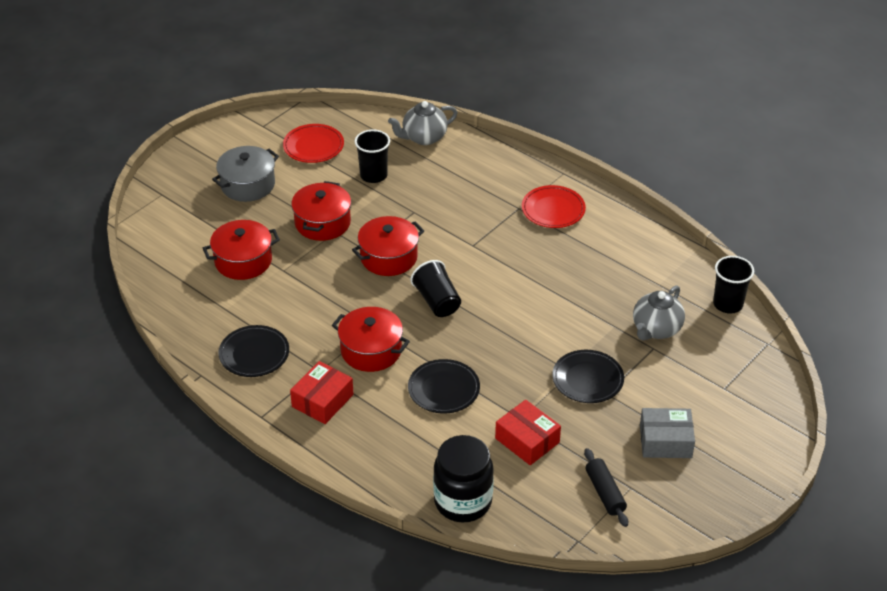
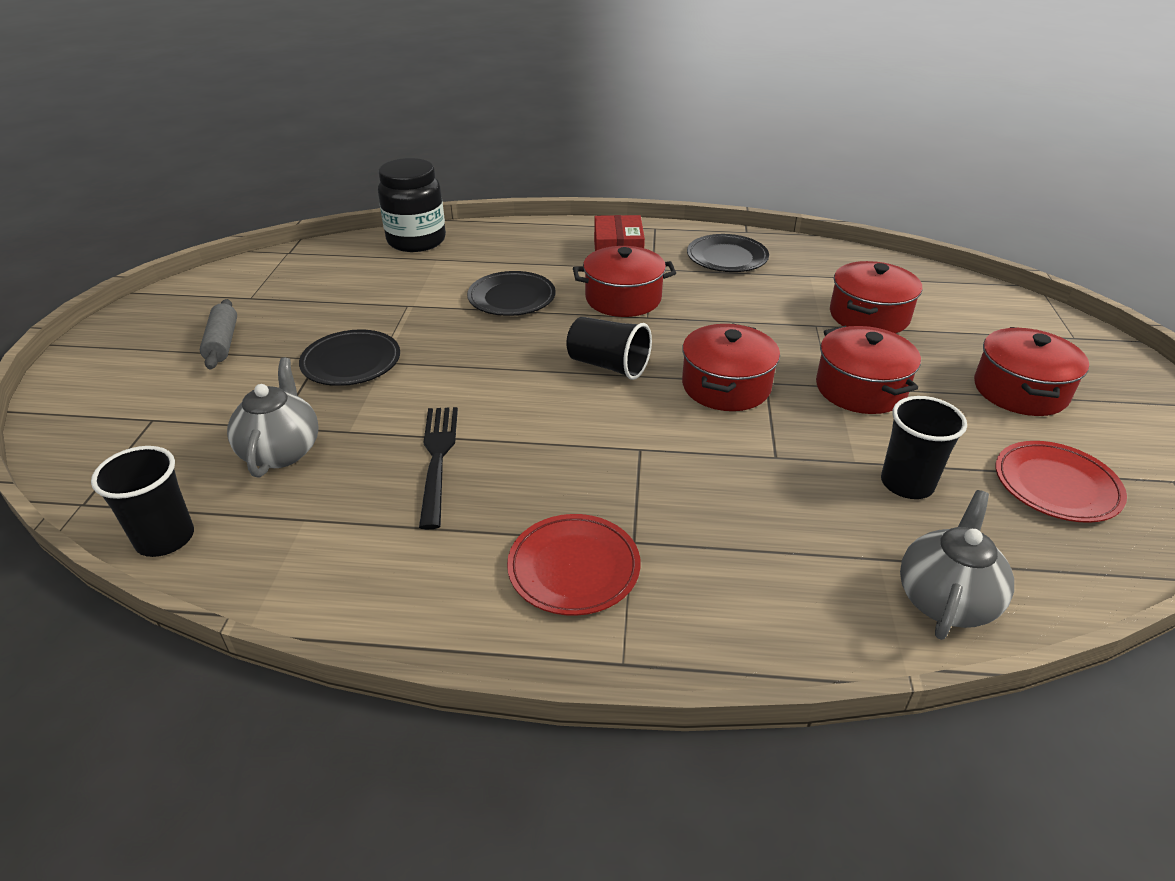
camera: 145 degrees right, 5 degrees down
grey pot [212,146,279,202] -> red pot [974,327,1089,416]
red box [495,400,561,465] -> none
black rolling pin [584,448,628,527] -> none
grey box [640,408,695,458] -> grey rolling pin [200,299,237,370]
none -> black fork [419,407,458,529]

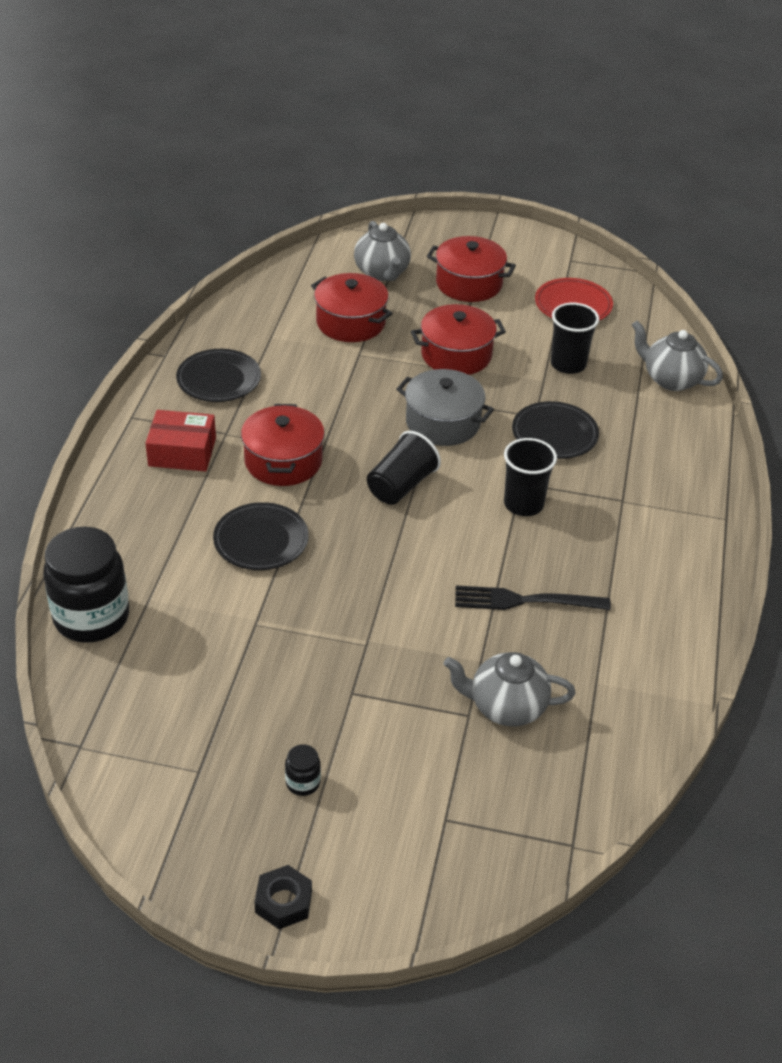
camera: 85 degrees left, 5 degrees up
black cup [91,446,194,557] -> black cup moved to [504,438,557,516]
grey rolling pin [200,299,237,370] -> black jar [285,744,321,796]
black plate [299,329,400,386] -> black plate moved to [512,401,599,459]
red plate [507,514,641,616] -> none
red pot [682,323,780,411] -> grey pot [396,369,494,446]
none -> black nut [254,865,312,929]
none -> grey teapot [354,221,411,281]

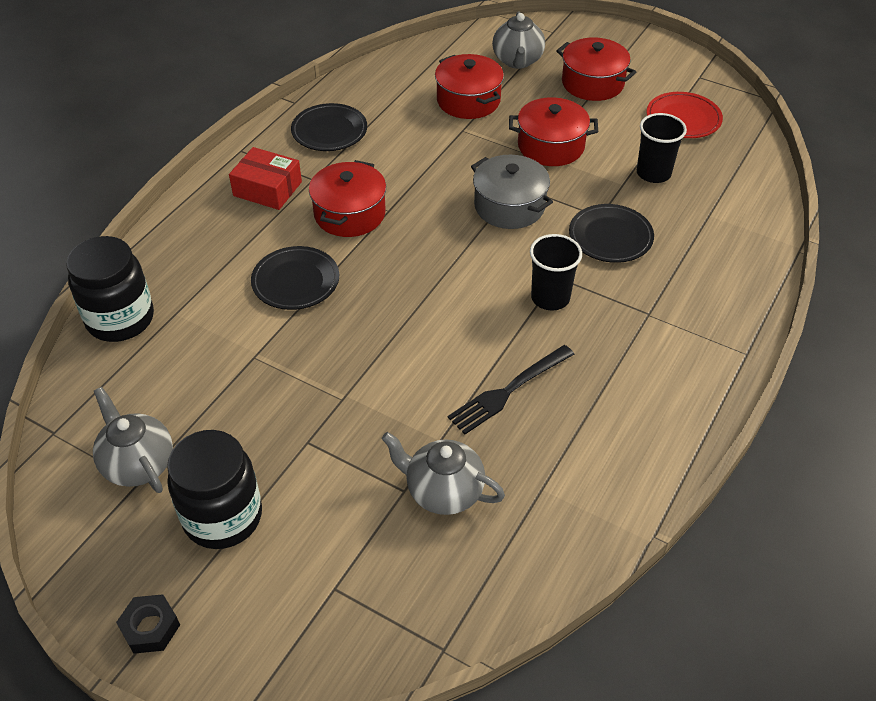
camera: 20 degrees right, 5 degrees up
black jar [285,744,321,796] -> black jar [167,430,262,549], size x2.41
black cup [367,431,441,505] -> none
black fork [455,585,611,610] -> black fork turned 60 degrees counterclockwise [448,345,574,434]
grey teapot [632,320,723,391] -> grey teapot moved to [93,387,173,493]

